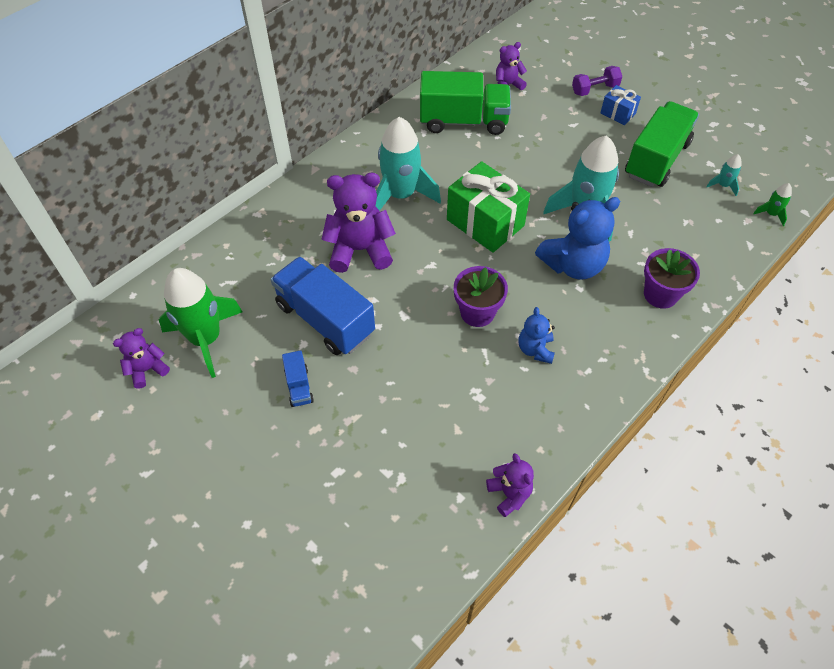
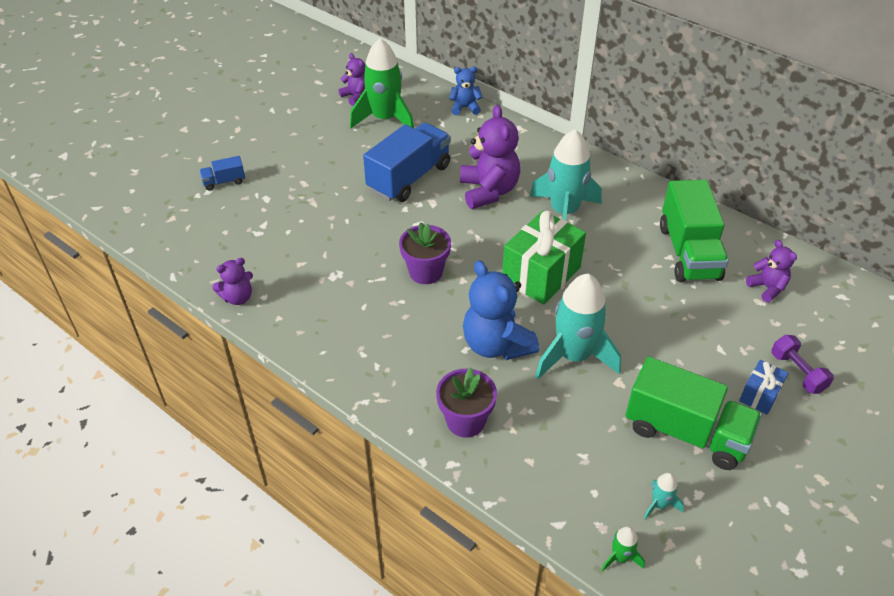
camera: 85 degrees right, 10 degrees down
blue truck [282,350,314,407] -> blue truck moved to [199,156,245,191]
blue teddy bear [518,307,555,364] -> blue teddy bear moved to [449,66,483,115]

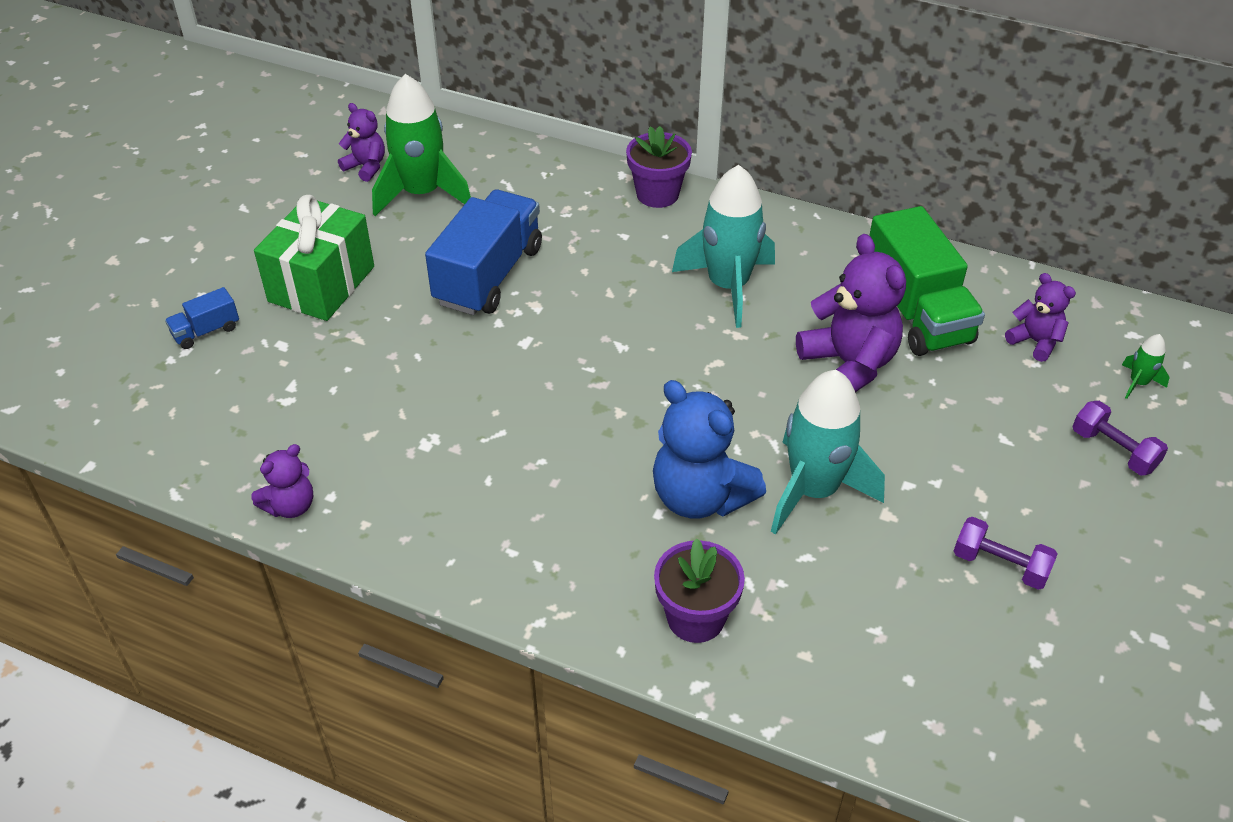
camera: 15 degrees left, 0 degrees up
purple flower pot [399,222,451,284] -> purple flower pot moved to [626,126,692,208]
blue teddy bear [449,66,483,115] -> none
purple teddy bear [460,105,520,209] -> purple teddy bear moved to [796,234,906,392]
green gift [502,210,586,304] -> green gift moved to [254,195,374,321]
green rocket [601,526,645,572] -> green rocket moved to [1122,334,1169,399]
green truck [625,357,762,470] -> purple dumbbell [954,517,1057,590]
turquoise rocket [644,473,684,519] -> none
blue gift [739,360,788,415] -> none

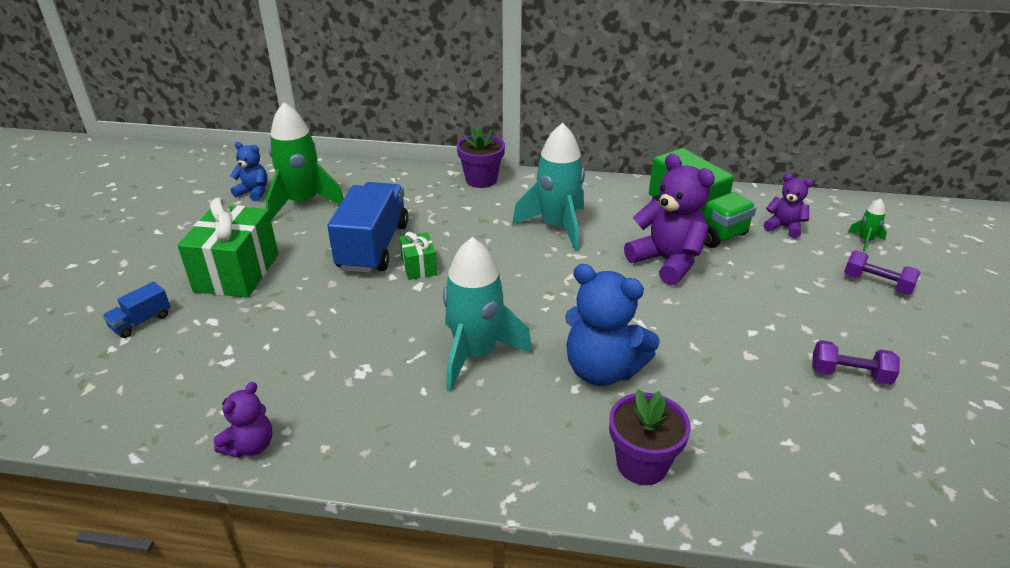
camera: 15 degrees left, 10 degrees down
purple teddy bear [338,103,385,182] -> blue teddy bear [230,142,268,201]
turquoise rocket [771,370,885,535] -> turquoise rocket moved to [443,237,533,392]
none -> green gift [399,232,437,280]

